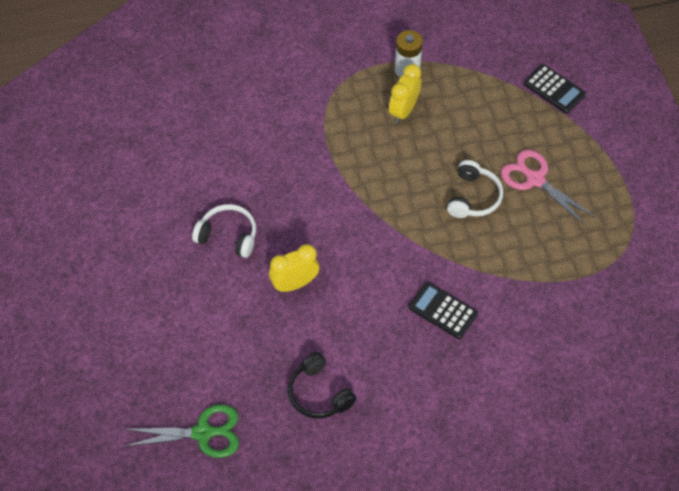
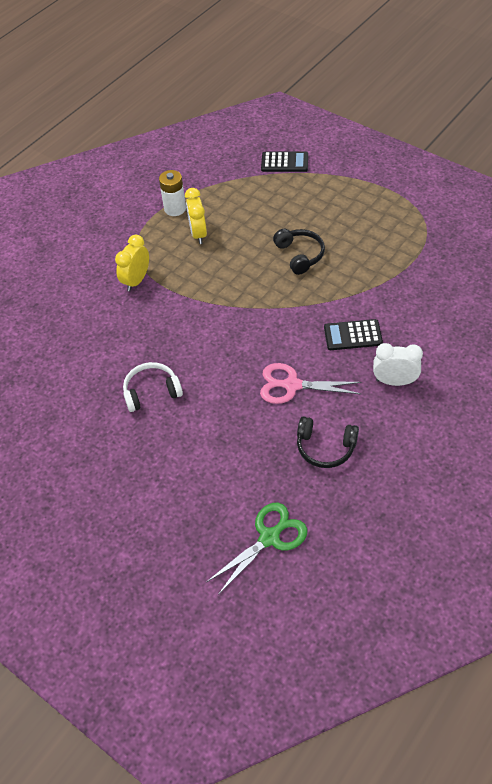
camera: 35 degrees left, 5 degrees down
yellow clock [269,244,319,292] -> yellow clock moved to [115,235,149,291]
white headphones [447,160,503,218] -> black headphones [273,229,325,275]
pink scissors [501,150,596,226] -> pink scissors moved to [260,363,362,404]
none -> white clock [373,343,423,386]

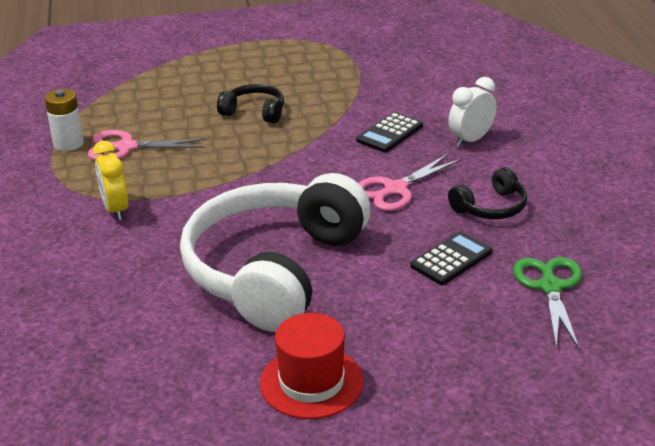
camera: 50 degrees left, 20 degrees down
white headphones [123,362,183,412] -> white headphones [180,173,371,332], size x2.41
yellow clock [185,188,207,244] -> pink scissors [88,130,206,160]
black calculator [261,152,308,172] -> black calculator moved to [410,232,492,285]
none -> red hat [260,313,364,419]

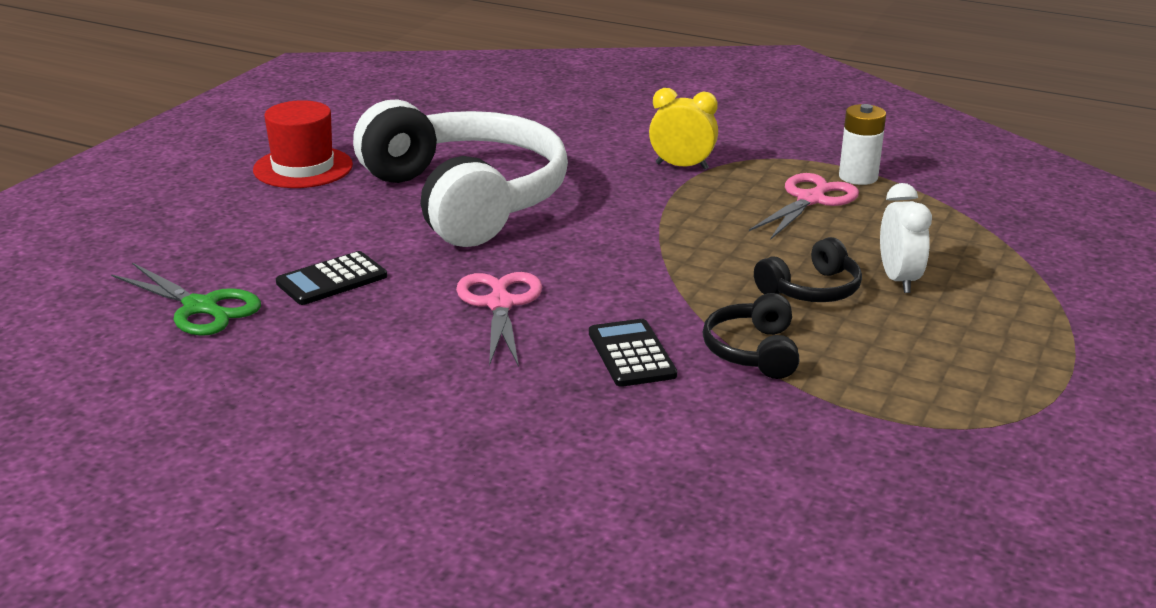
camera: 125 degrees right, 5 degrees down
black calculator [410,232,492,285] -> black calculator turned 60 degrees clockwise [276,251,387,305]
white clock [448,77,497,147] -> white clock moved to [880,183,932,293]
black headphones [448,167,527,219] -> black headphones moved to [703,293,799,379]

